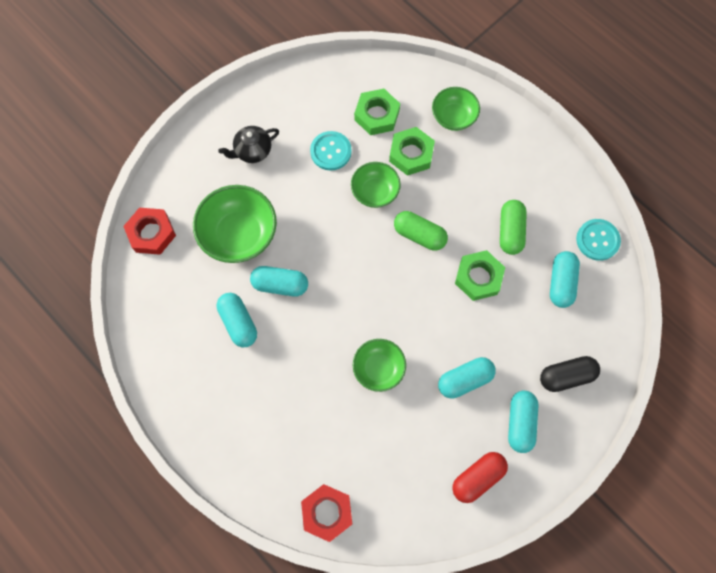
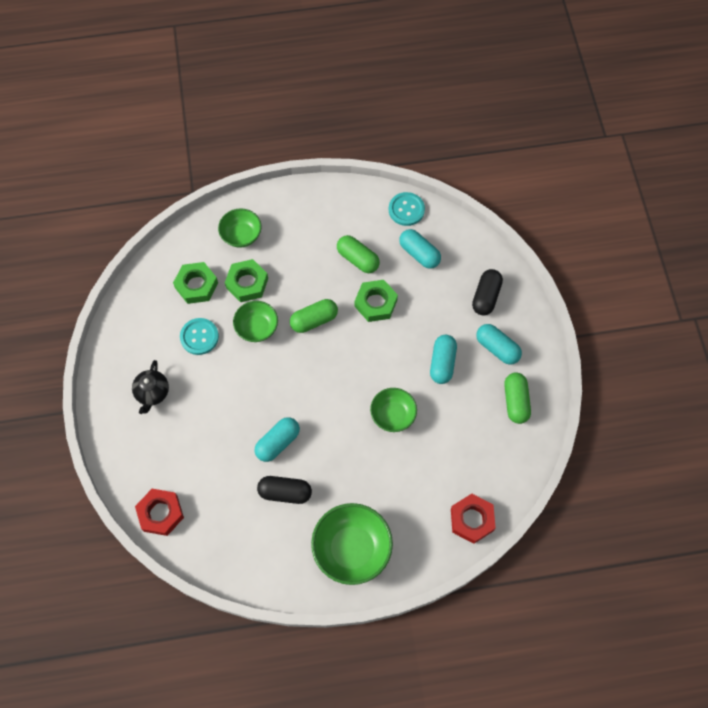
camera: 55 degrees left, 5 degrees down
green bowl [193,185,277,263] -> green bowl moved to [311,503,393,585]
turquoise capsule [217,293,257,347] -> black capsule [257,476,312,504]
red capsule [452,452,508,503] -> green capsule [504,372,531,424]

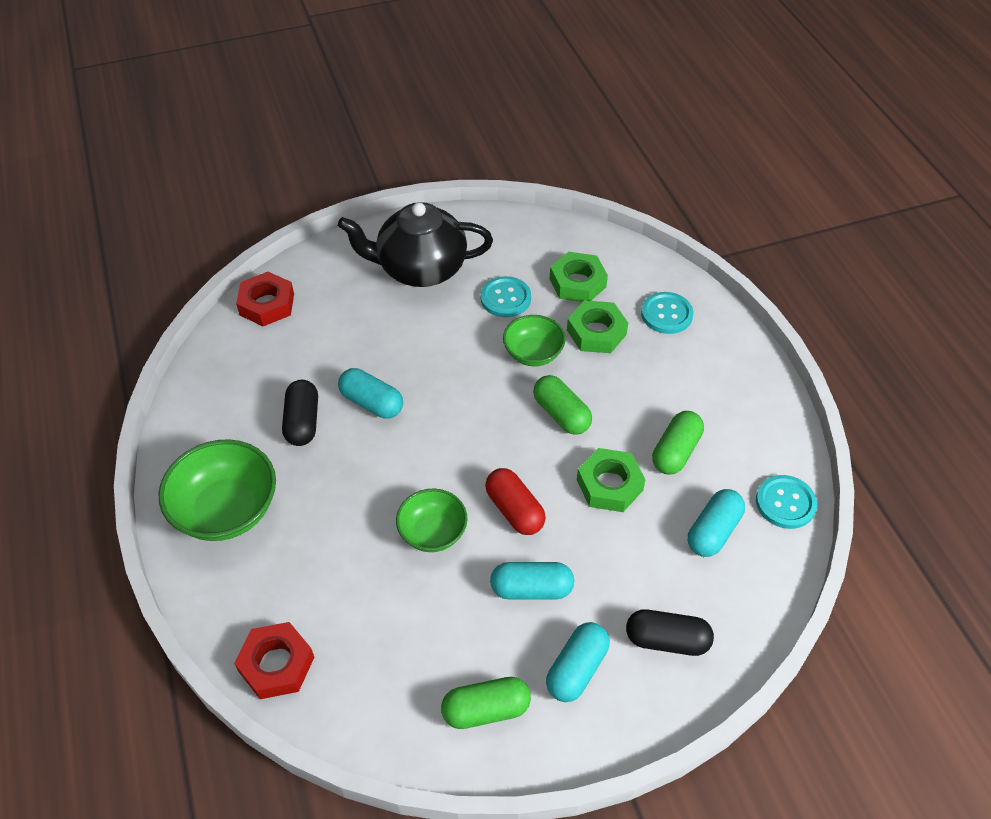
camera: 80 degrees right, 15 degrees down
black teapot [132,360,169,414] -> black teapot [338,202,493,287], size x1.95
green bowl [218,208,262,248] -> turquoise button [641,292,693,334]
none -> red capsule [485,468,546,535]

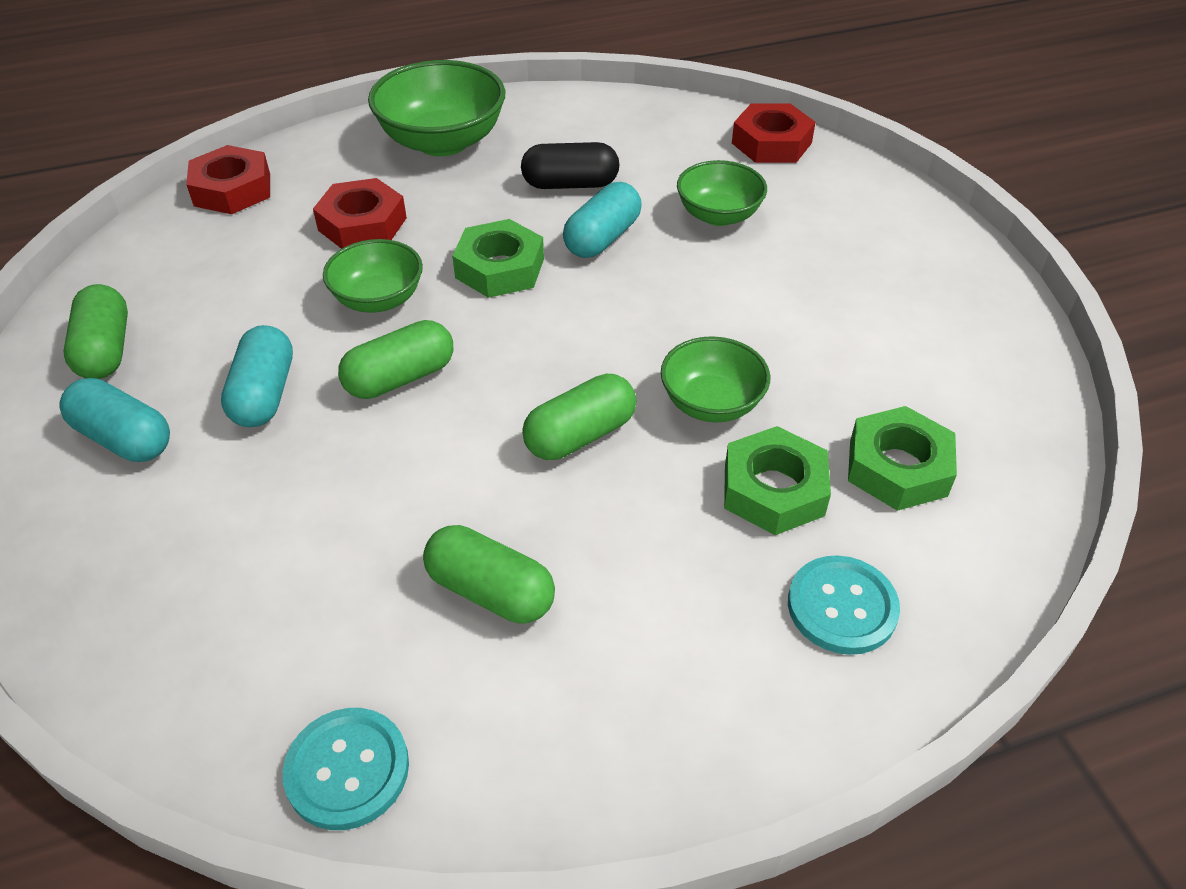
camera: 90 degrees right, 5 degrees down
black teapot [338,202,493,287] -> none
turquoise button [480,276,531,317] -> none
red capsule [485,468,546,535] -> green capsule [338,320,454,399]
green nut [577,448,646,512] -> green nut moved to [452,219,544,298]
black capsule [626,609,714,656] -> none
turquoise capsule [688,489,745,557] -> none
none -> red nut [313,178,407,249]
none -> green bowl [677,160,767,226]

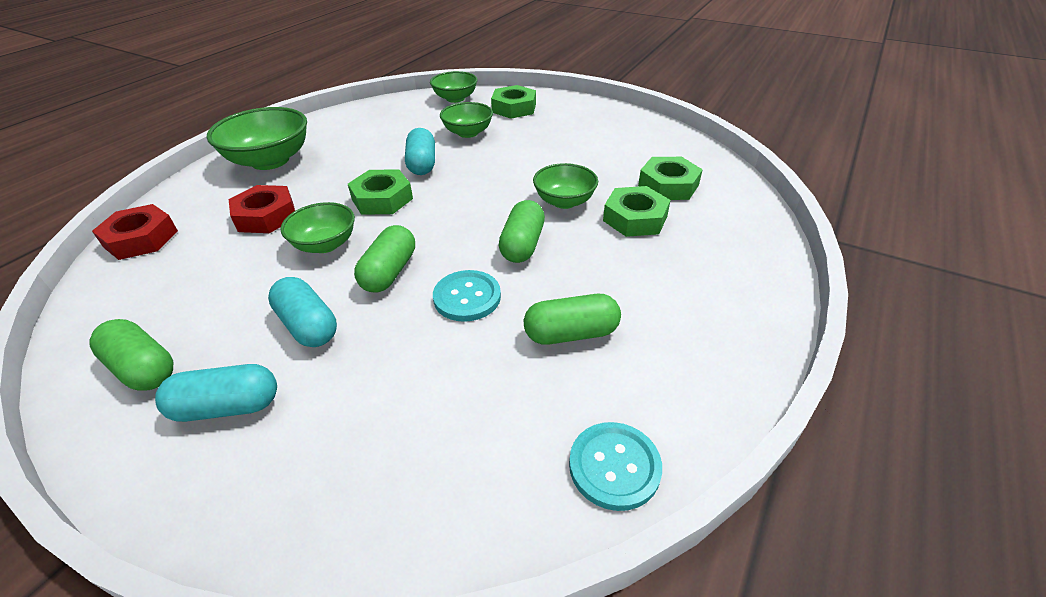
camera: 40 degrees left, 5 degrees down
black capsule [521,142,620,189] -> none
red nut [732,104,816,163] -> green bowl [430,71,477,103]
turquoise button [788,555,900,655] -> turquoise button moved to [433,270,501,322]
none -> green nut [491,85,536,119]

